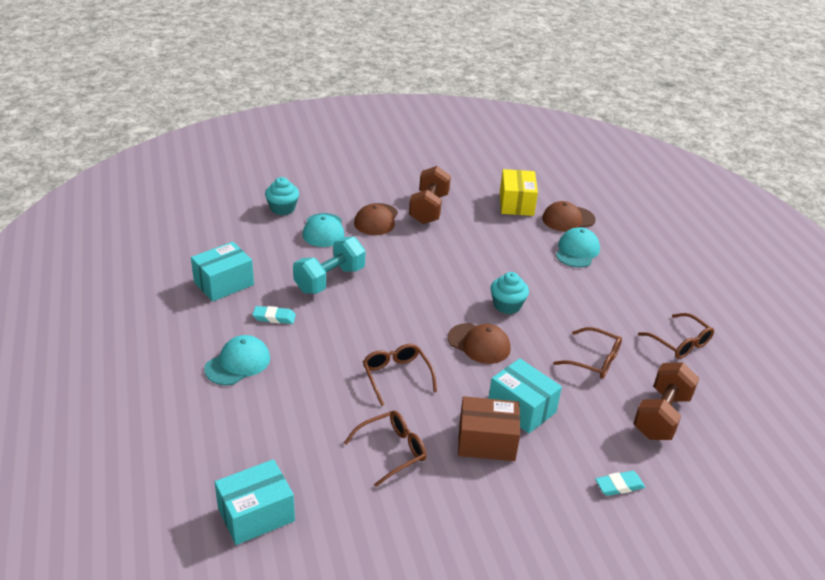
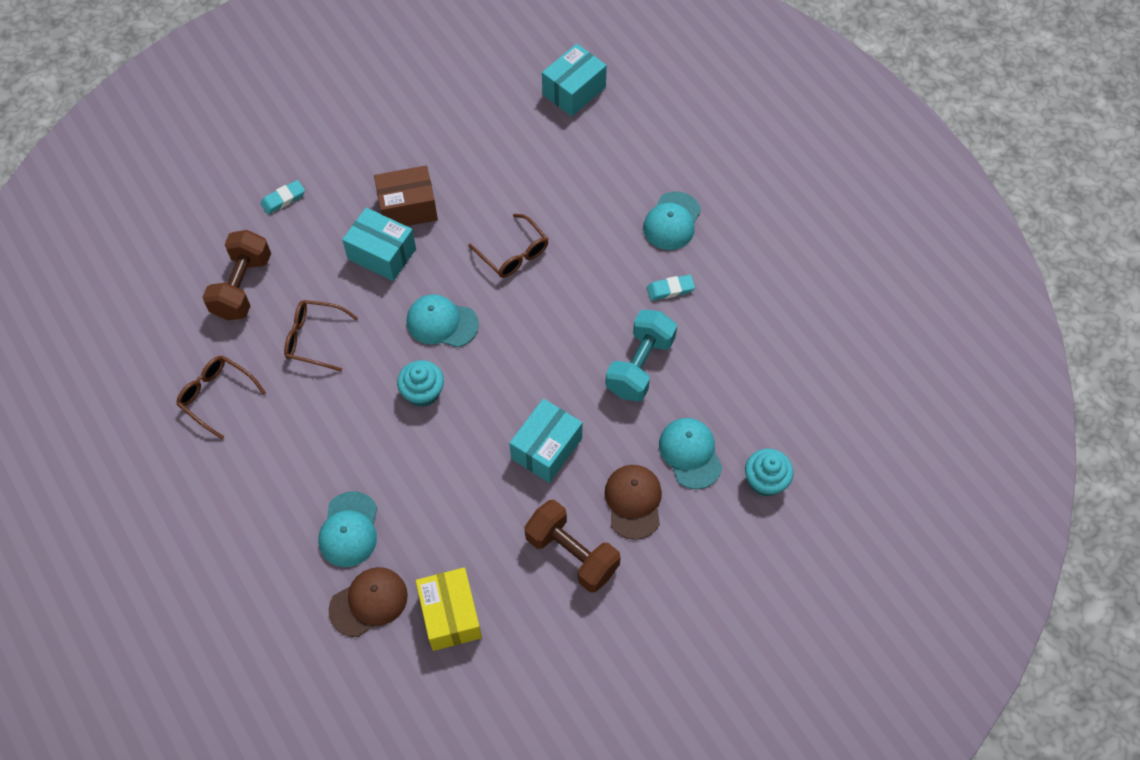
camera: 165 degrees right, 25 degrees up
turquoise box [191,242,254,302] -> turquoise box moved to [509,399,582,483]
brown glasses [344,411,427,487] -> none
brown dumbbell [409,166,451,224] -> brown dumbbell turned 45 degrees counterclockwise [524,500,621,592]
brown cap [447,323,511,364] -> turquoise cap [407,294,479,347]

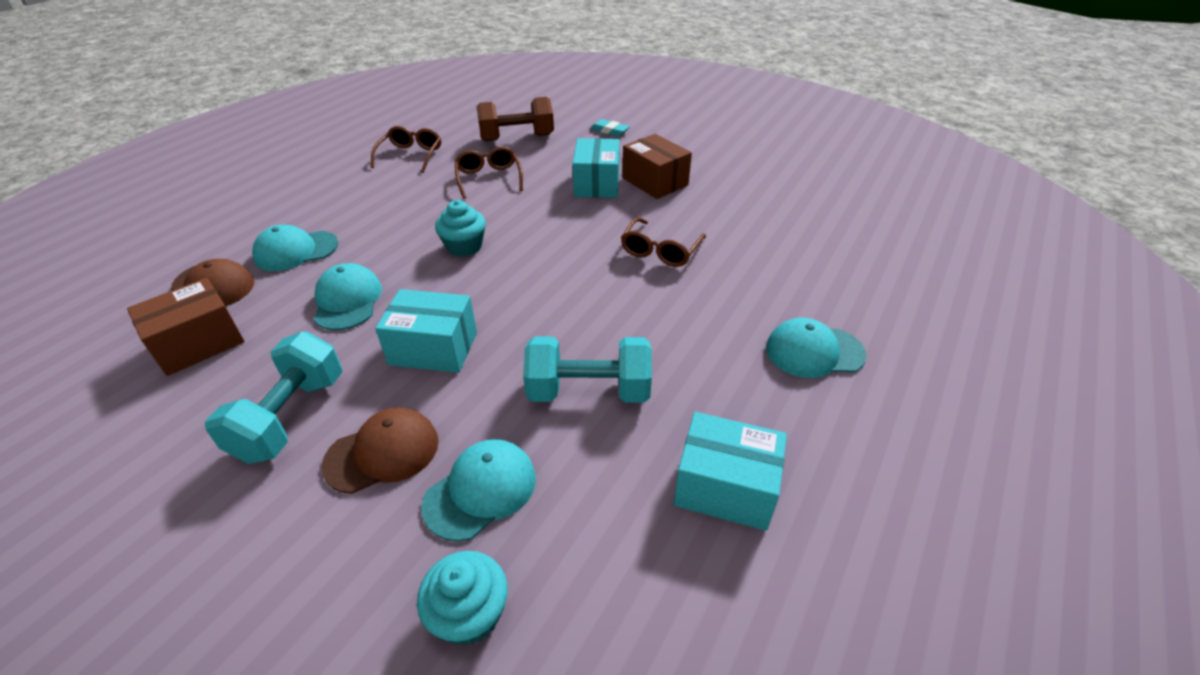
camera: 65 degrees right, 20 degrees down
turquoise cap [407,294,479,347] -> turquoise cap moved to [314,263,382,330]
yellow box [416,567,482,651] -> brown box [127,278,245,376]
brown dumbbell [524,500,621,592] -> turquoise dumbbell [205,332,343,464]
turquoise box [542,44,607,116] -> turquoise box moved to [674,412,787,531]
turquoise eraser [647,275,695,301] -> none

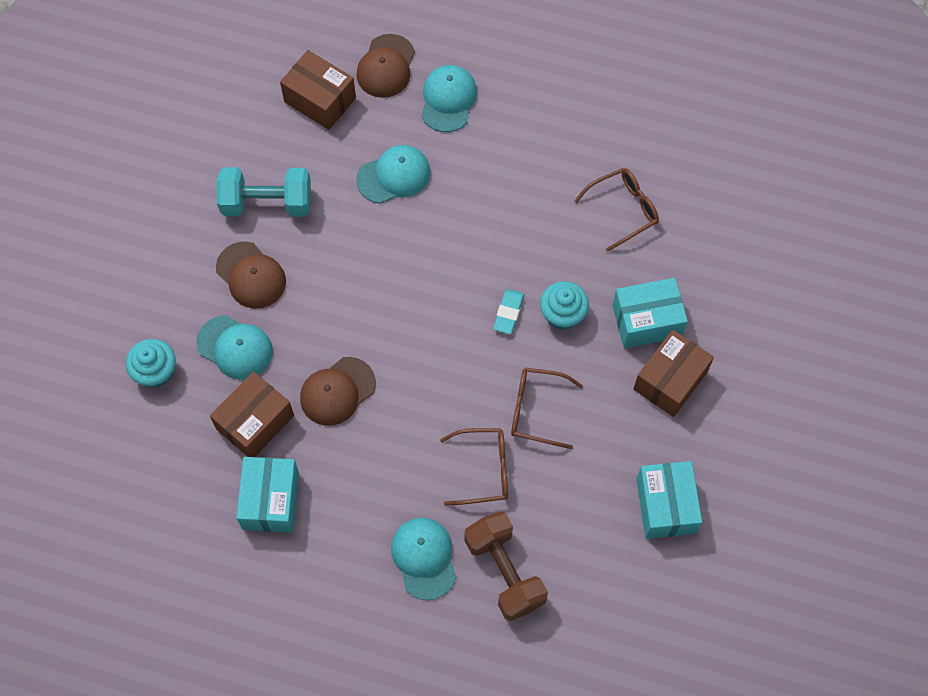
camera: 75 degrees right, 25 degrees up
turquoise cap [252,225,338,271] -> turquoise cap turned 45 degrees clockwise [422,65,477,132]
brown glasses [371,126,441,173] -> brown glasses moved to [440,428,508,506]
turquoise box [375,289,477,373] -> turquoise box moved to [636,461,702,539]
turquoise cupcake [435,200,486,257] -> turquoise cupcake moved to [540,281,589,330]
brown dumbbell [477,97,554,141] -> brown dumbbell moved to [464,512,548,621]
turquoise dumbbell [523,336,652,403] -> brown cap [300,357,376,426]
turquoise eraser [590,119,630,136] -> turquoise eraser moved to [493,289,524,334]
none -> brown box [210,371,294,457]

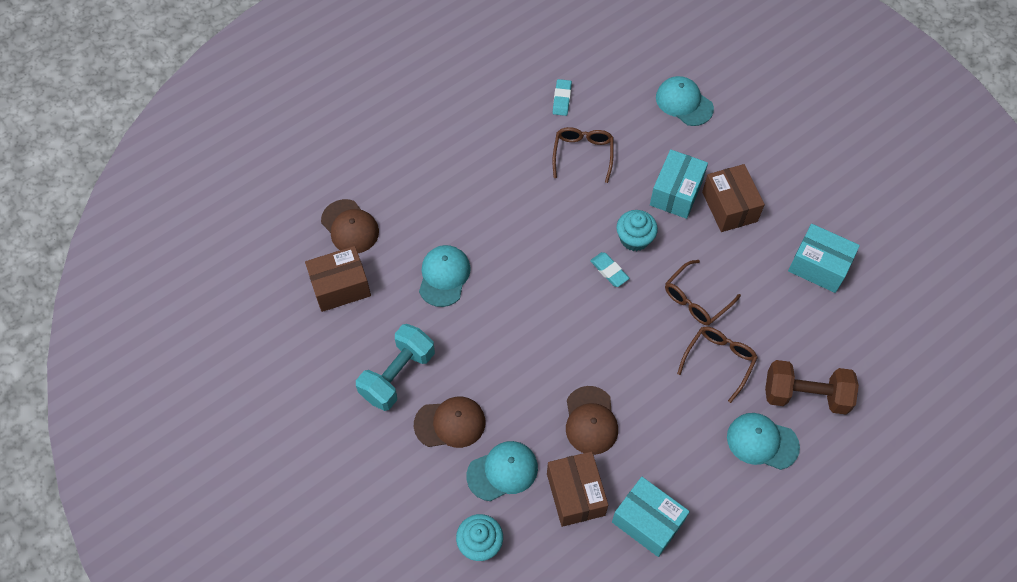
camera: 55 degrees left, 5 degrees down
turquoise cap [422,65,477,132] -> turquoise cap moved to [656,76,714,126]
none -> turquoise eraser [553,79,572,116]

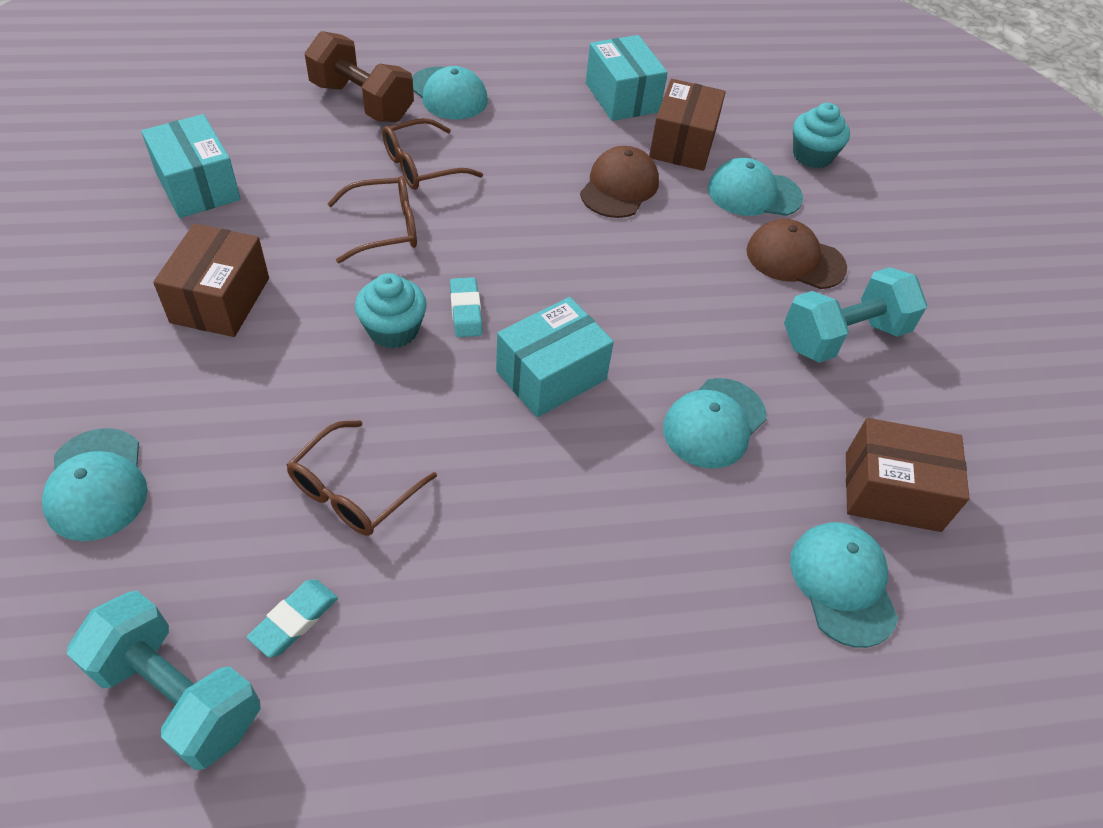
camera: 155 degrees left, 10 degrees down
brown cap [321,199,379,253] -> turquoise cap [790,522,898,648]
turquoise box [650,149,708,219] -> turquoise box moved to [496,297,614,417]
none -> turquoise dumbbell [67,591,260,770]

